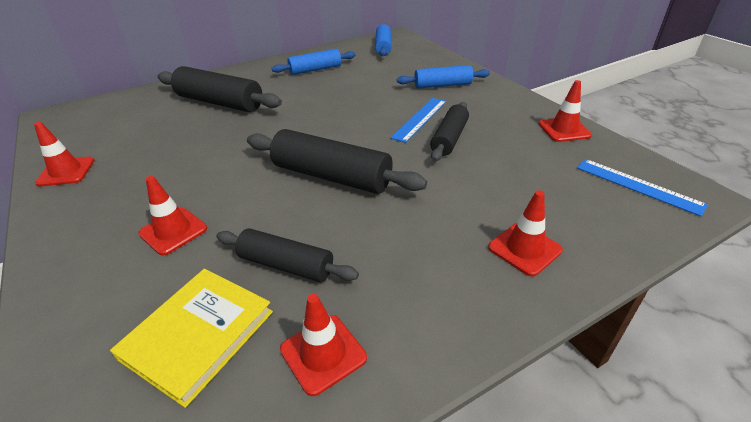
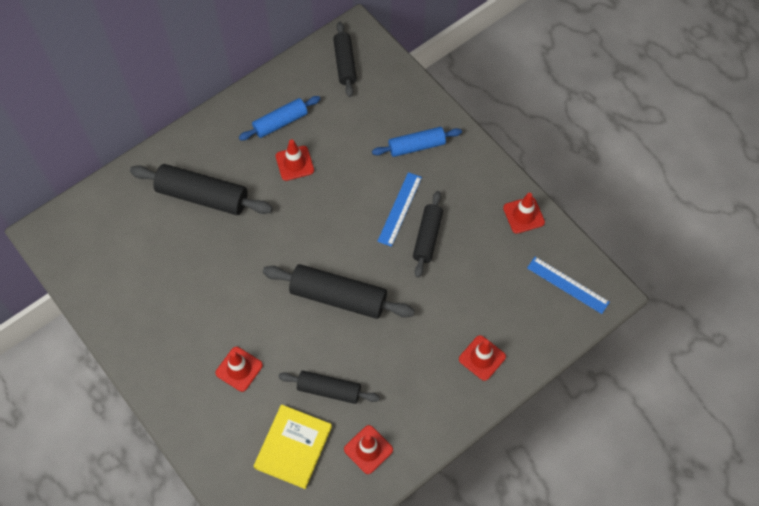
camera: 10 degrees left, 25 degrees up
red traffic cone [34,122,94,187] -> red traffic cone moved to [276,139,314,181]
blue rolling pin [375,24,391,56] -> black rolling pin [333,22,357,97]

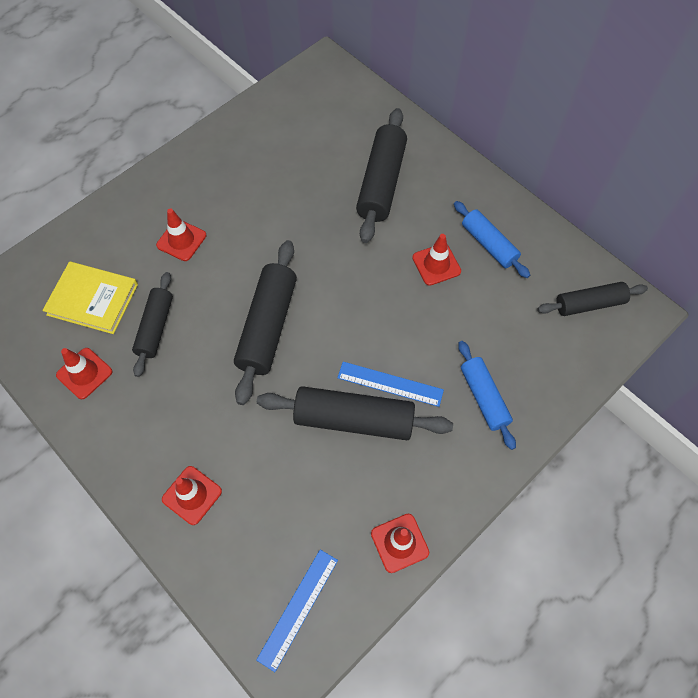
camera: 85 degrees right, 0 degrees up
black rolling pin [413,191,443,278] -> black rolling pin [257,386,453,440], size x1.58

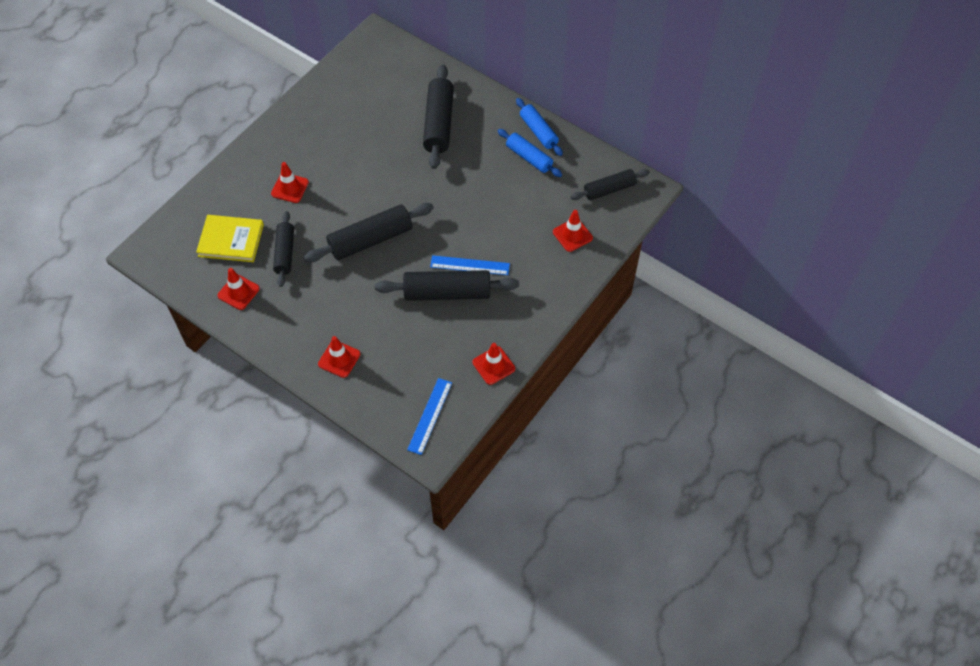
camera: 10 degrees left, 5 degrees down
black rolling pin [234,240,297,405] -> black rolling pin turned 60 degrees clockwise [304,203,434,262]
red traffic cone [412,234,461,286] -> red traffic cone moved to [553,210,593,252]
blue rolling pin [458,341,516,450] -> blue rolling pin moved to [516,98,563,156]

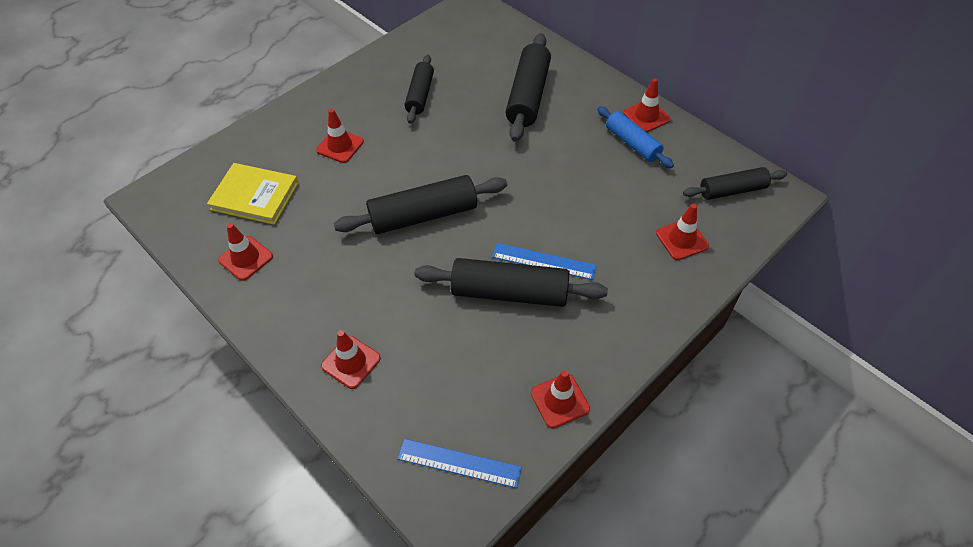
camera: 10 degrees right, 5 degrees down
black rolling pin [273,211,294,287] -> black rolling pin moved to [405,55,434,124]
blue ruler [407,378,452,455] -> blue ruler turned 75 degrees clockwise [398,439,522,488]
blue rolling pin [516,98,563,156] -> red traffic cone [623,79,670,132]

